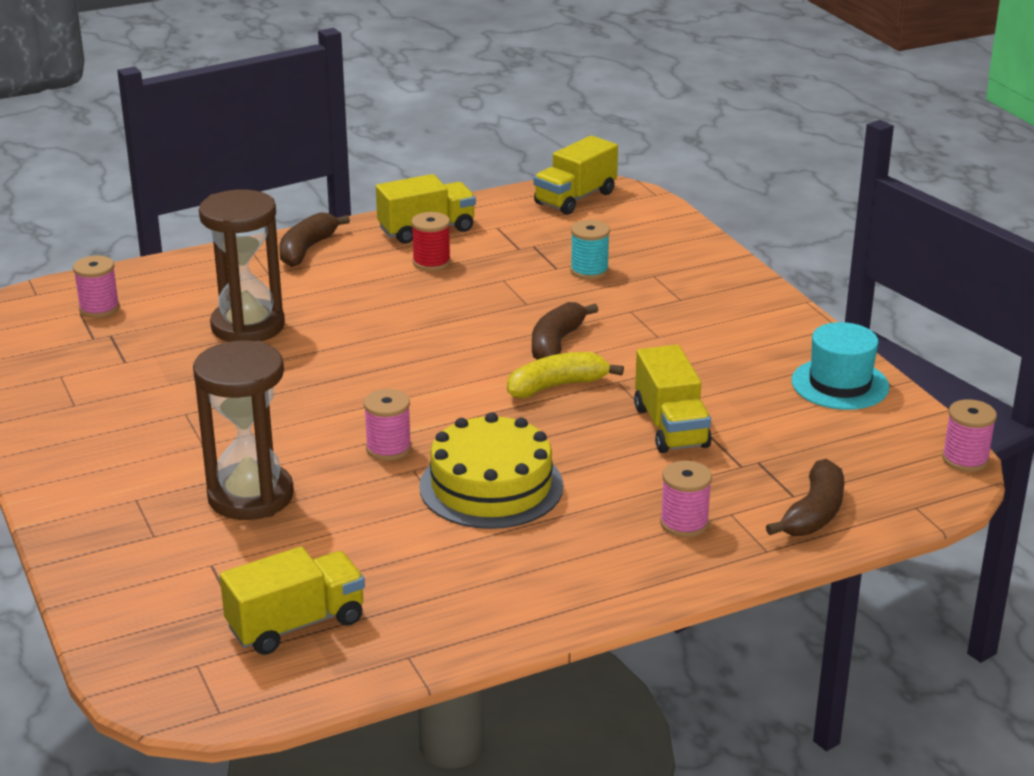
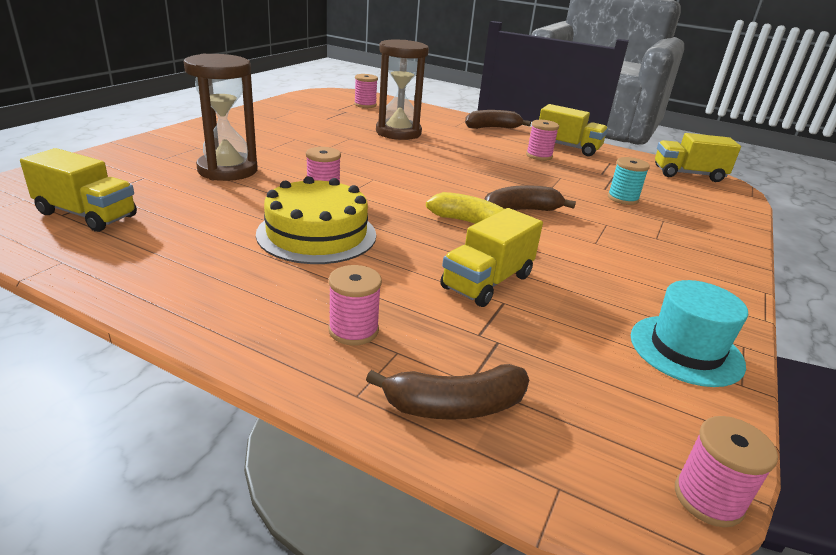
camera: 50 degrees right, 0 degrees up
red spool [411,212,451,271] -> pink spool [526,120,559,161]

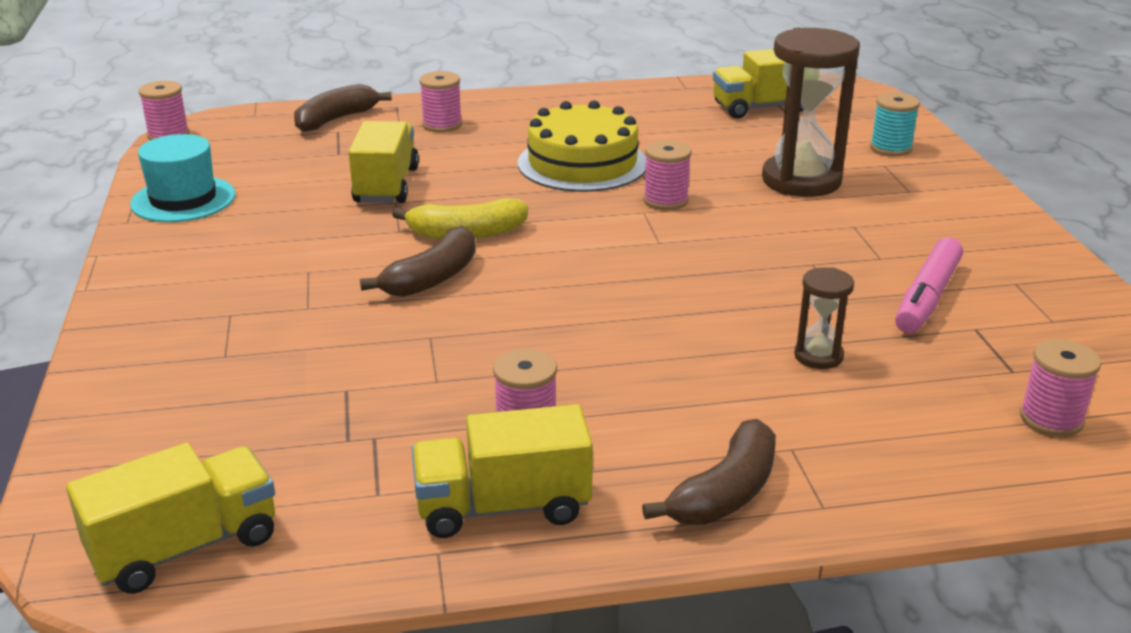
camera: 145 degrees right, 0 degrees up
brown hourglass [376,40,429,140] -> brown hourglass [794,267,854,369], size x0.48
turquoise spool [608,157,650,205] -> turquoise spool moved to [870,92,920,156]
none -> pink marker [895,238,963,333]

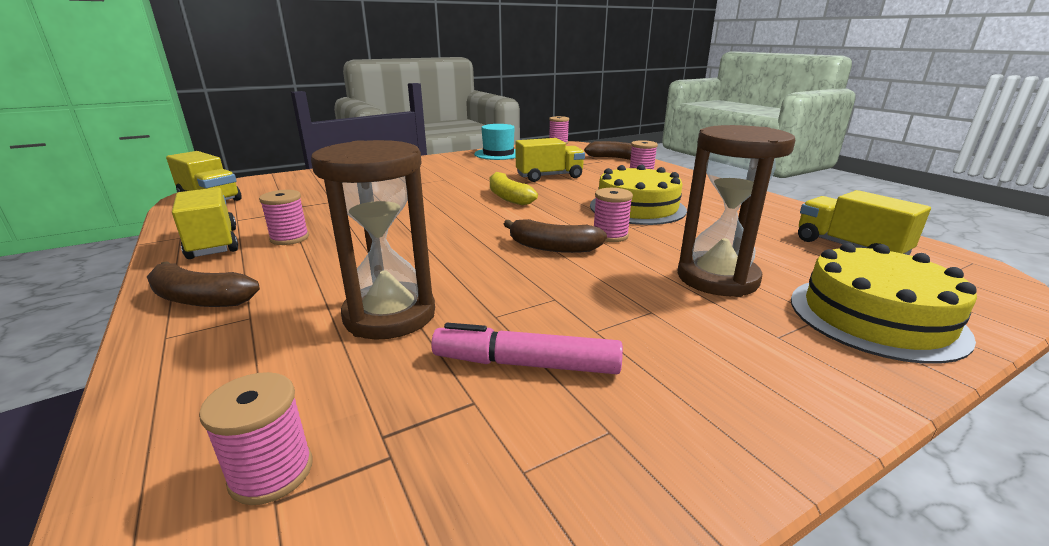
camera: 70 degrees right, 5 degrees down
brown banana [360,226,476,297] -> brown banana moved to [504,219,607,253]
brown hourglass [794,267,854,369] -> brown hourglass [311,140,435,340], size x2.10
turquoise spool [870,92,920,156] -> yellow cake [791,243,977,364]

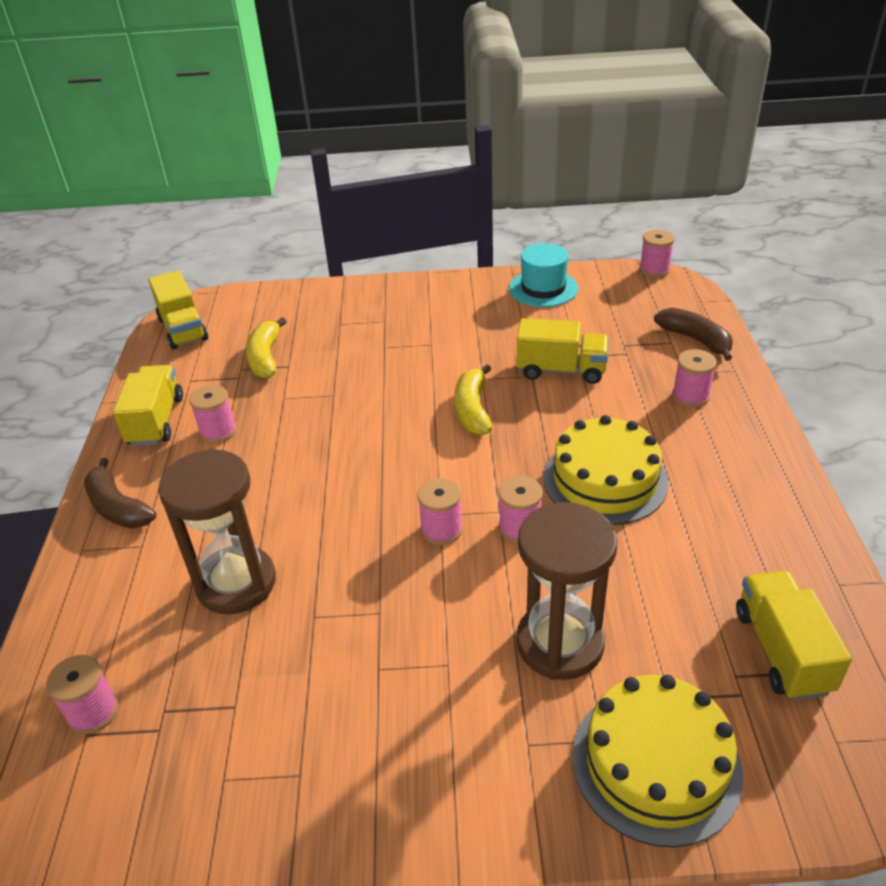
camera: 30 degrees right, 15 degrees up
pink marker [431,323,623,374] -> none
brown banana [504,219,607,253] -> pink spool [417,478,463,545]
none -> yellow banana [246,317,287,378]

